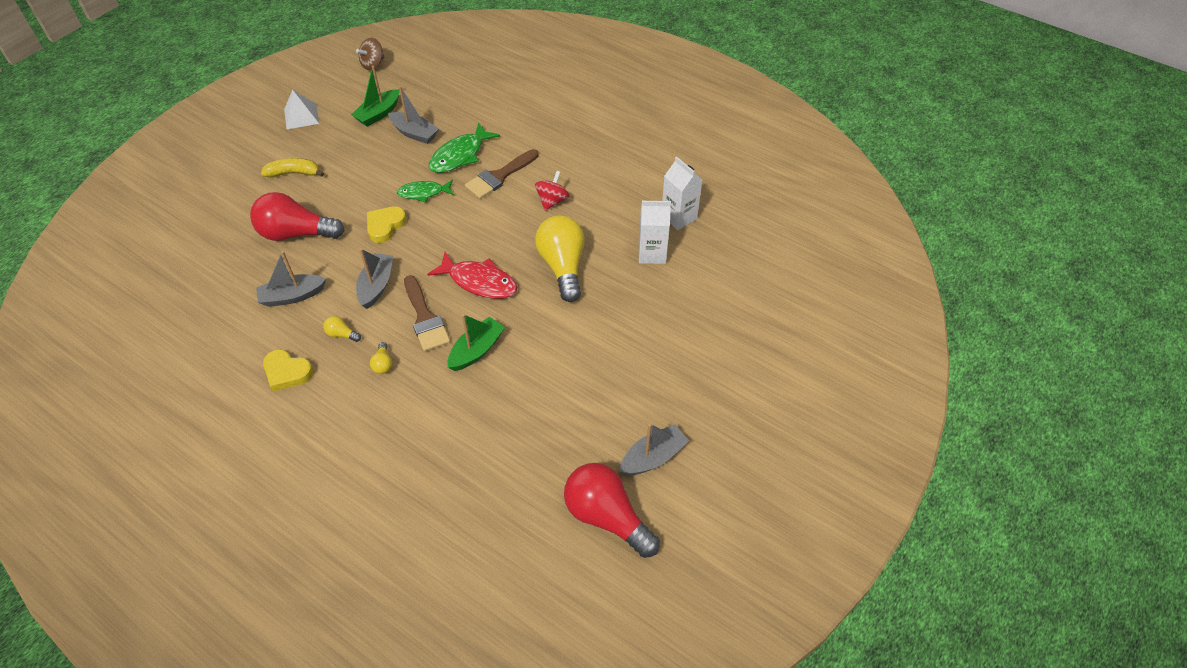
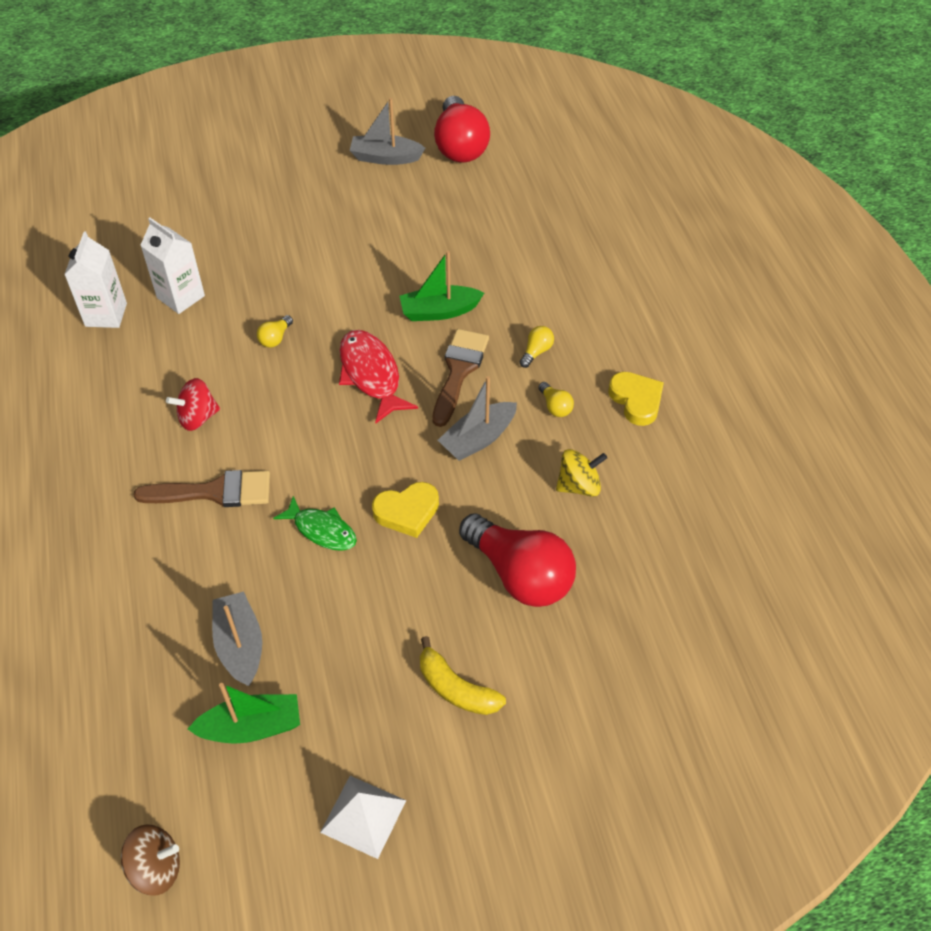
camera: 140 degrees left, 0 degrees up
grey boat [256,251,326,307] -> yellow spinning top [556,449,607,497]
green fish [429,122,500,173] -> none
yellow light bulb [535,215,585,302] -> yellow light bulb [257,315,293,348], size x0.41

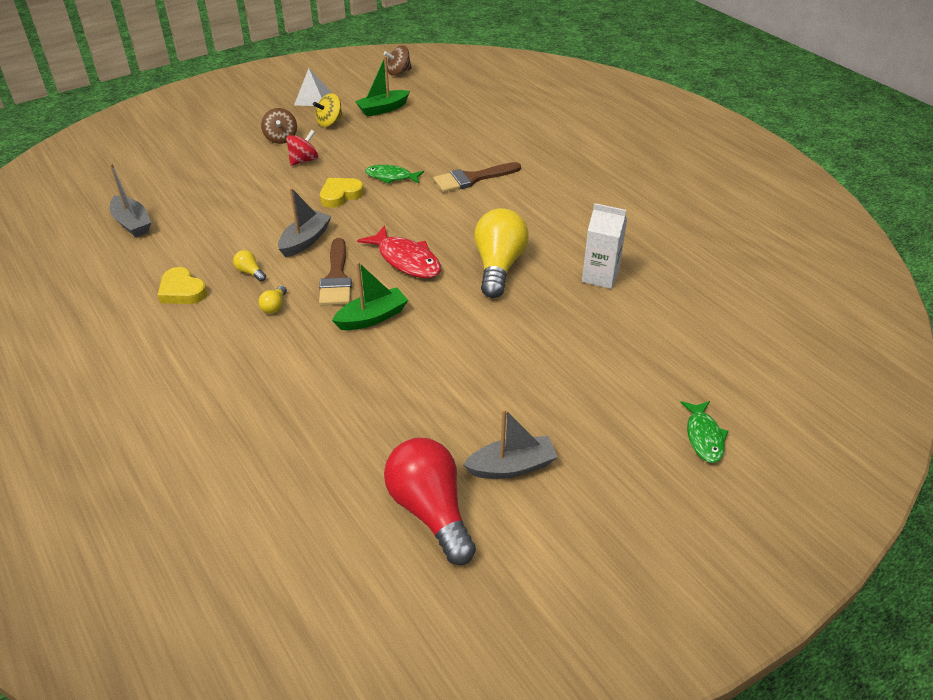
camera: 160 degrees right, 10 degrees down
white carton [64,231,127,328] -> none
red spinning top [166,378,220,431] -> red spinning top moved to [286,130,318,166]
grey boat [212,592,262,686] -> grey boat moved to [110,163,151,237]
yellow light bulb [257,315,293,348] -> yellow light bulb [474,208,529,298], size x2.46
yellow banana [420,636,506,715] -> brown spinning top [261,108,297,144]
red light bulb [459,513,576,607] -> none
yellow spinning top [556,449,607,497] -> yellow spinning top moved to [313,93,343,127]
none -> green fish [680,401,729,463]

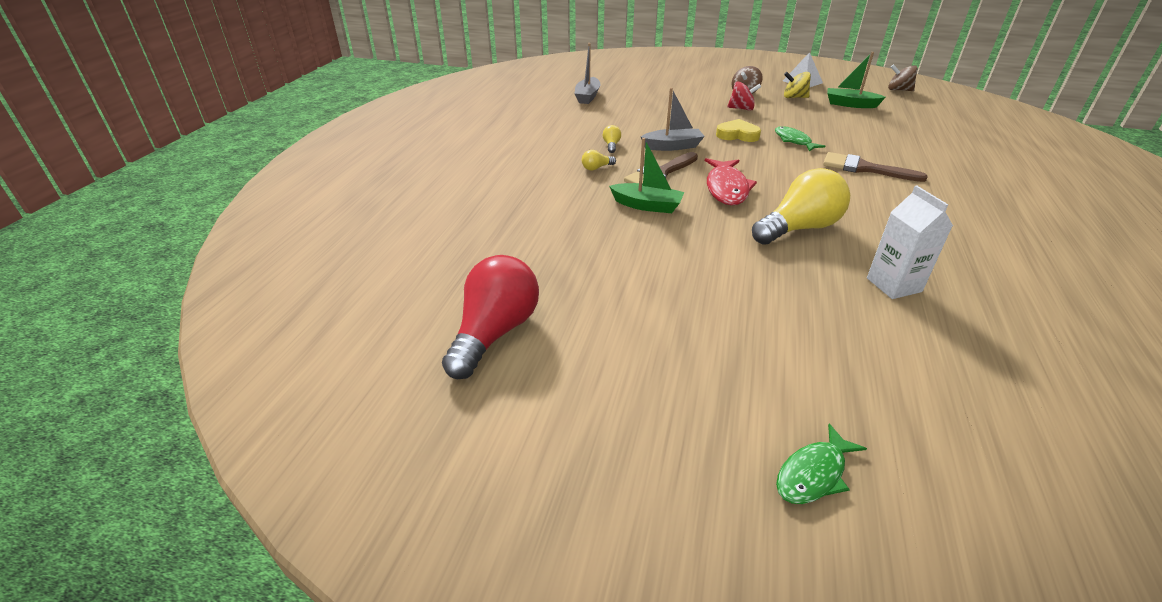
camera: 50 degrees right, 5 degrees down
yellow heart [158,267,207,304] -> none
grey boat [463,408,558,479] -> none

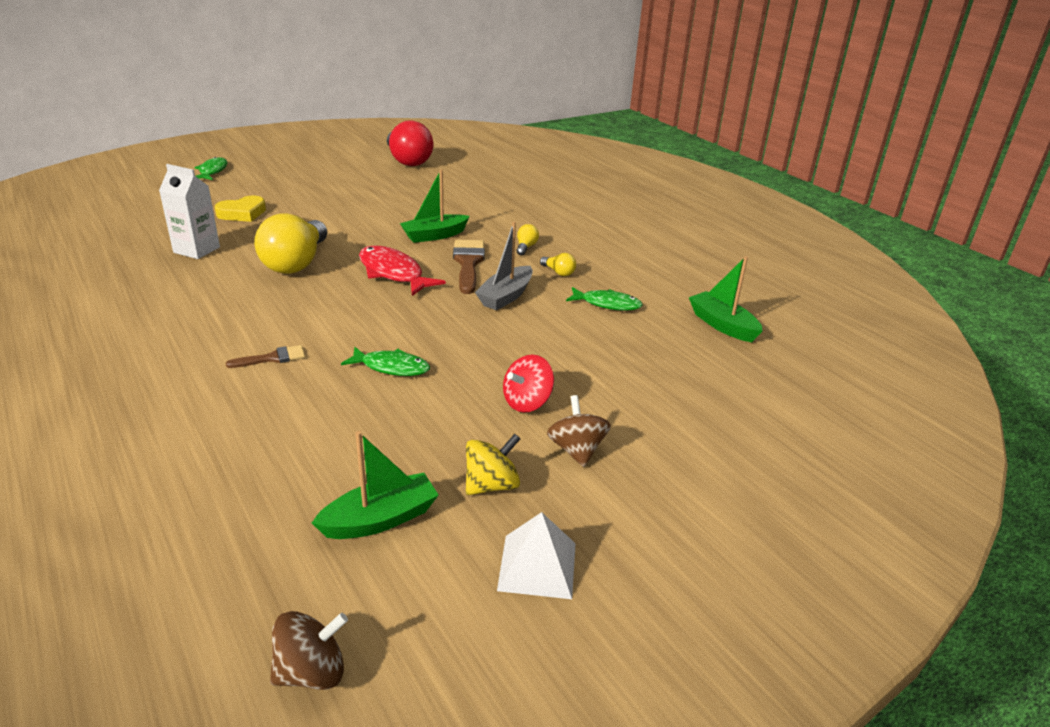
camera: 130 degrees right, 5 degrees down
grey boat [575,43,601,104] -> green boat [689,256,763,342]
yellow heart [716,119,761,142] -> yellow heart moved to [214,196,266,222]
brown brush [823,152,928,182] -> brown brush [226,345,305,368], size x0.56
none -> green fish [566,287,643,311]

